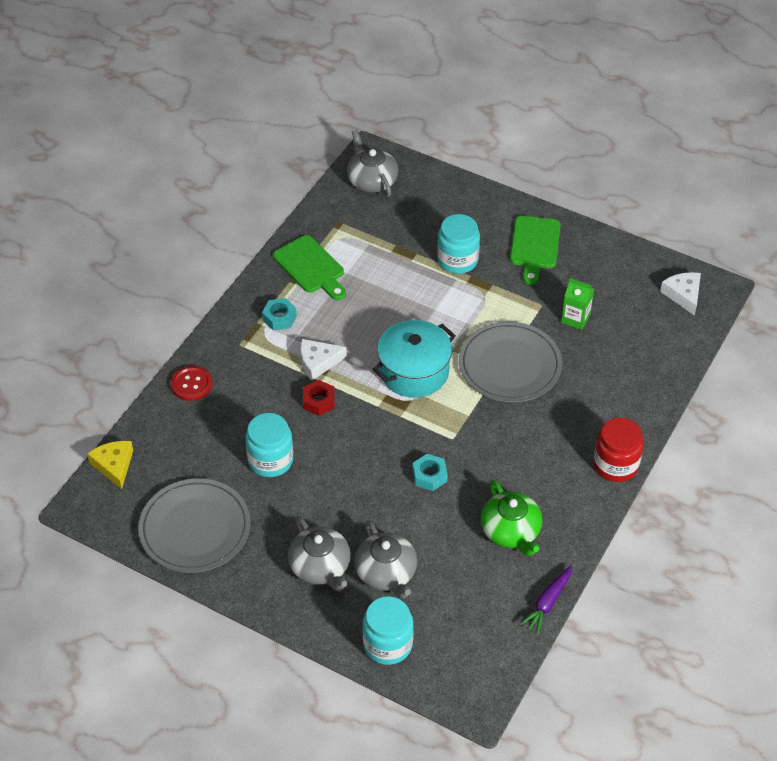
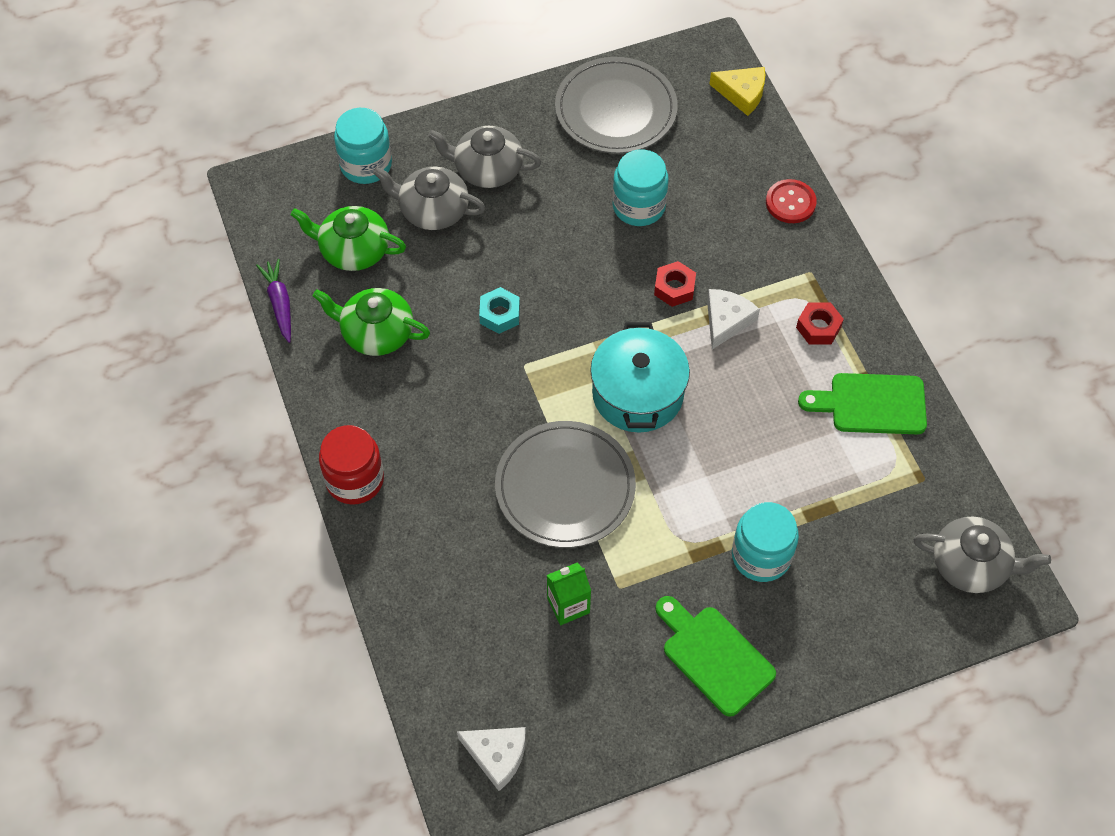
camera: 130 degrees right, 10 degrees up
turquoise nut [262,298,297,330] -> red nut [796,302,844,344]
none -> green teapot [291,206,406,271]

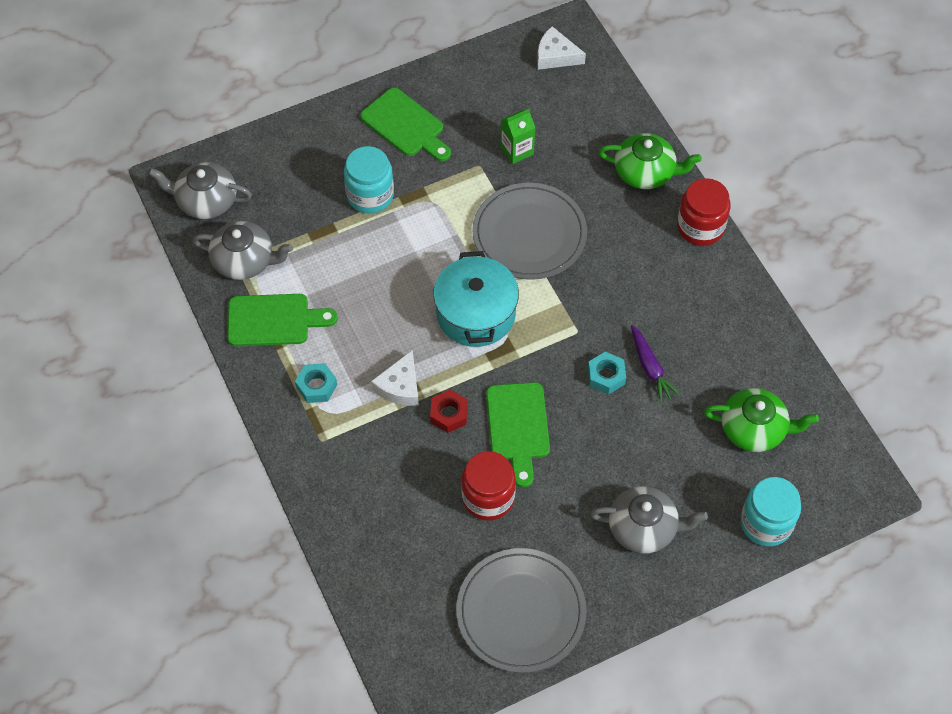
camera: 175 degrees right, 0 degrees up
purple carrot [256,259,291,343] -> purple carrot moved to [631,325,680,403]
green teapot [313,288,430,356] -> green teapot moved to [599,133,702,189]
grey teapot [373,167,485,230] -> grey teapot moved to [192,221,293,280]
turquoise jar [612,150,669,226] -> red jar [461,451,516,521]
yellow cheese [709,67,765,116] -> none
red button [766,179,817,223] -> none
red nut [796,302,844,344] -> turquoise nut [295,363,337,403]
none -> green cutting board [486,382,550,487]

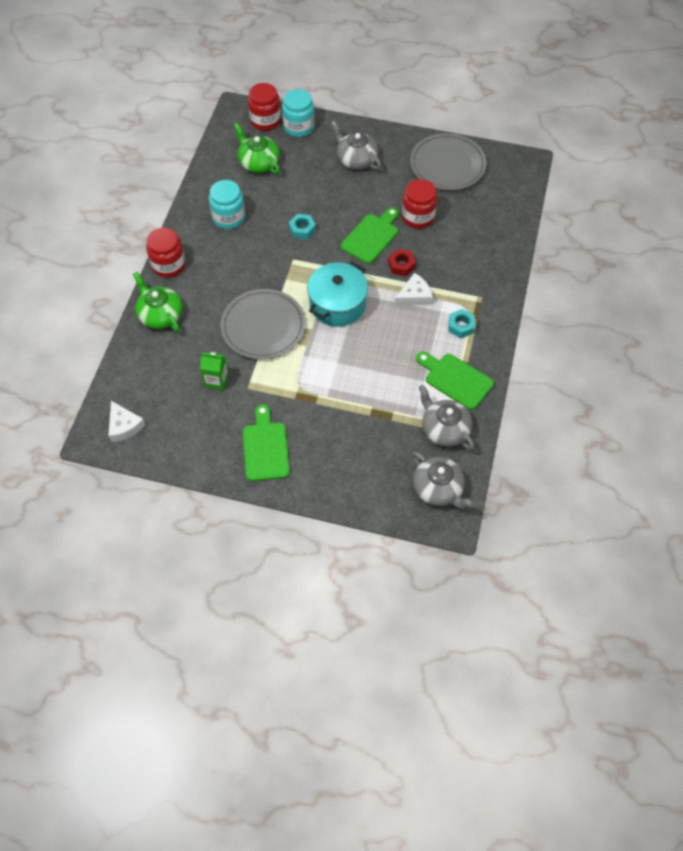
camera: 140 degrees left, 0 degrees up
turquoise jar [344,146,394,213] -> turquoise jar moved to [209,180,245,229]
purple carrot [631,325,680,403] -> none
none -> red jar [248,83,281,131]

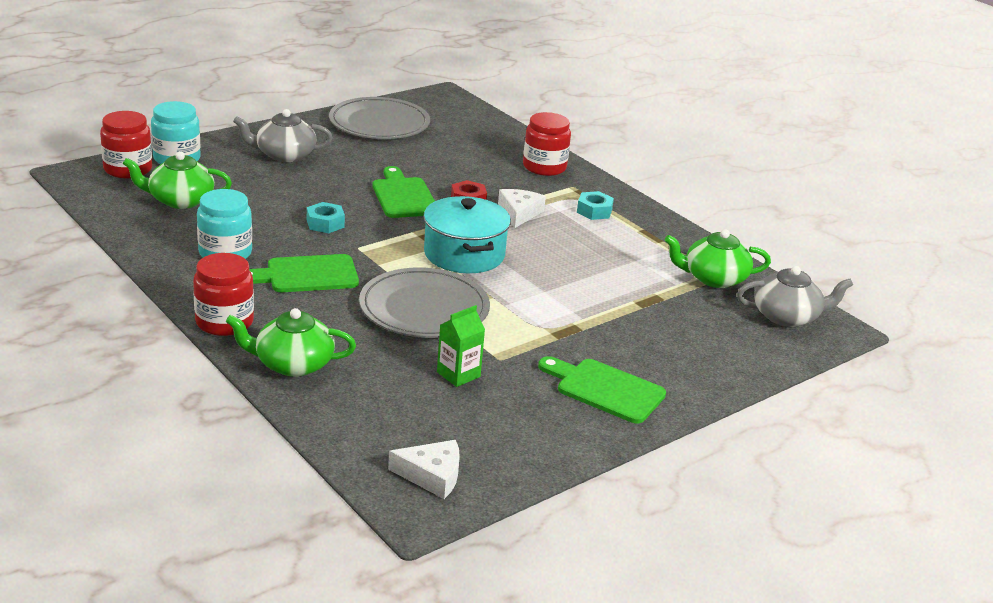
camera: 55 degrees left, 30 degrees down
red jar [402,179,437,229] -> red jar moved to [523,112,571,176]
green cutting board [416,352,494,410] -> green cutting board moved to [249,254,359,292]
grey teapot [418,385,475,450] -> green teapot [664,229,771,288]

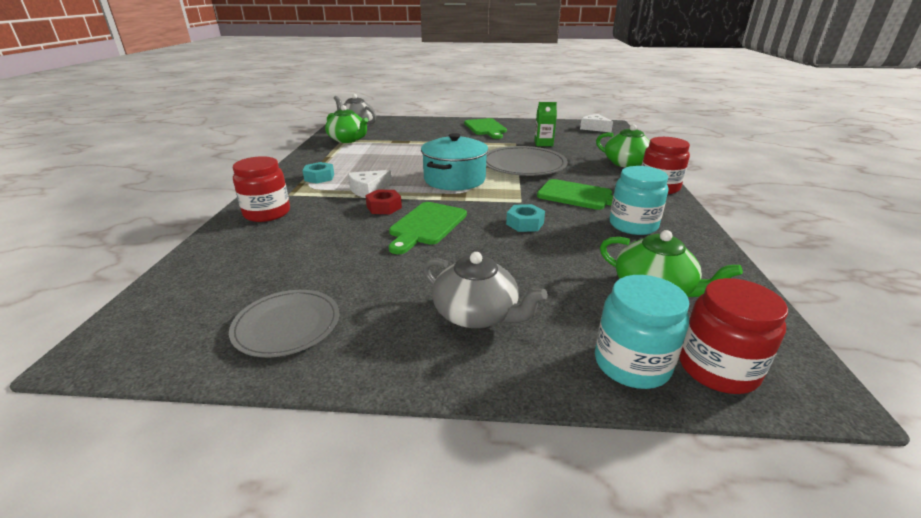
camera: 135 degrees left, 0 degrees up
grey plate [329,97,430,139] -> grey plate [229,290,339,357], size x0.65

